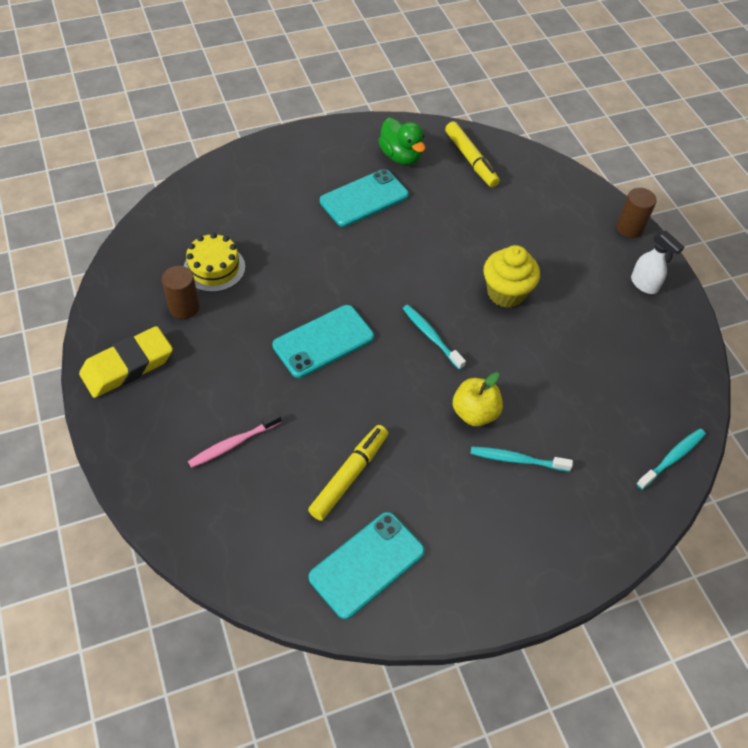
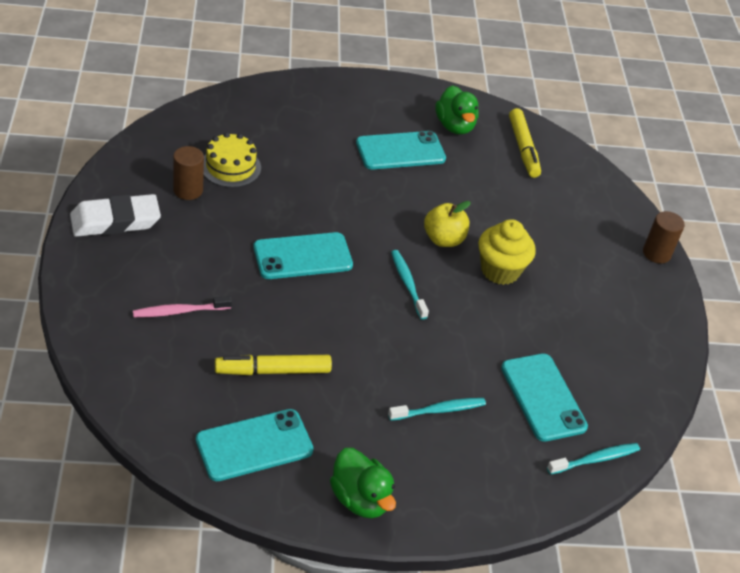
camera: 15 degrees right, 10 degrees down
yellow eraser [79,326,173,398] -> white eraser [70,194,161,237]
yellow marker [308,425,388,521] -> yellow marker turned 150 degrees counterclockwise [215,355,332,375]
yellow apple [453,372,503,426] -> yellow apple moved to [424,201,471,247]
turquoise toothbrush [470,447,573,472] -> turquoise toothbrush turned 135 degrees clockwise [388,398,486,421]
white spray bottle [631,231,684,294] -> none
none -> green duck [330,448,396,518]
none -> turquoise phone [501,354,588,442]

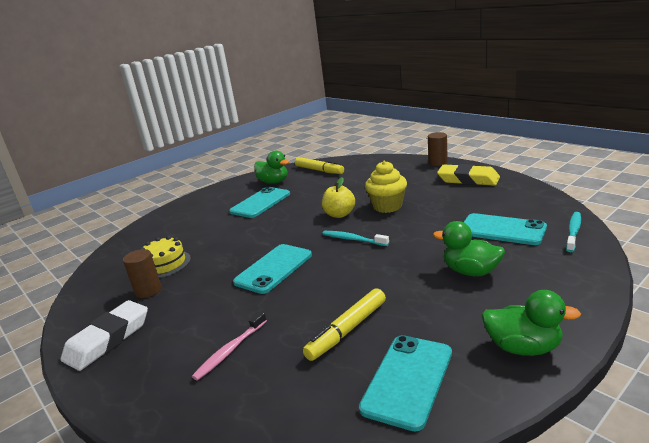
camera: 30 degrees left, 20 degrees down
turquoise toothbrush [388,398,486,421] -> green duck [433,221,505,276]
none -> yellow eraser [437,164,500,186]

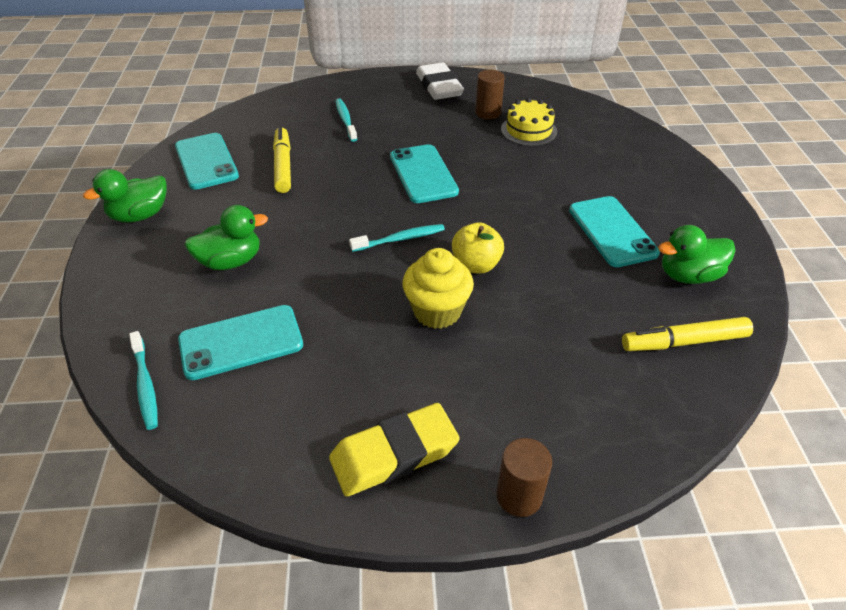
camera: 125 degrees right, 20 degrees up
pink toothbrush [192,311,267,381] -> turquoise toothbrush [335,98,357,142]

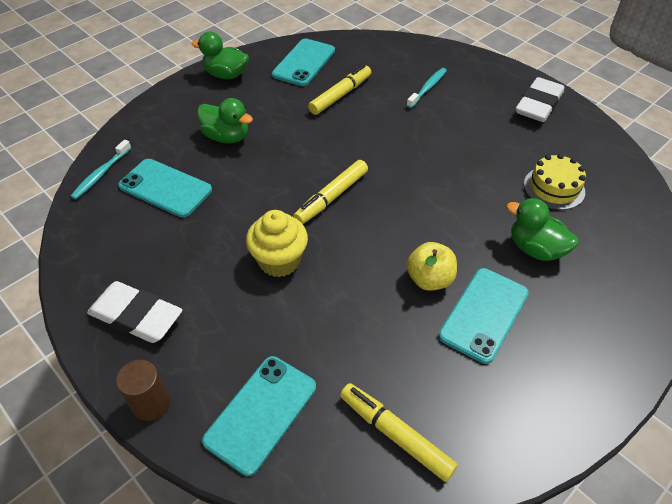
camera: 50 degrees right, 5 degrees up
yellow eraser [329,403,460,497] -> white eraser [87,281,182,343]
turquoise toothbrush [349,224,445,252] -> yellow marker [293,160,368,224]
turquoise phone [390,144,459,203] -> turquoise phone moved to [202,356,316,476]
yellow apple [452,222,504,274] -> yellow apple moved to [407,242,457,291]
brown cylinder [475,70,505,119] -> none
green duck [658,225,736,284] -> green duck moved to [506,198,579,261]

